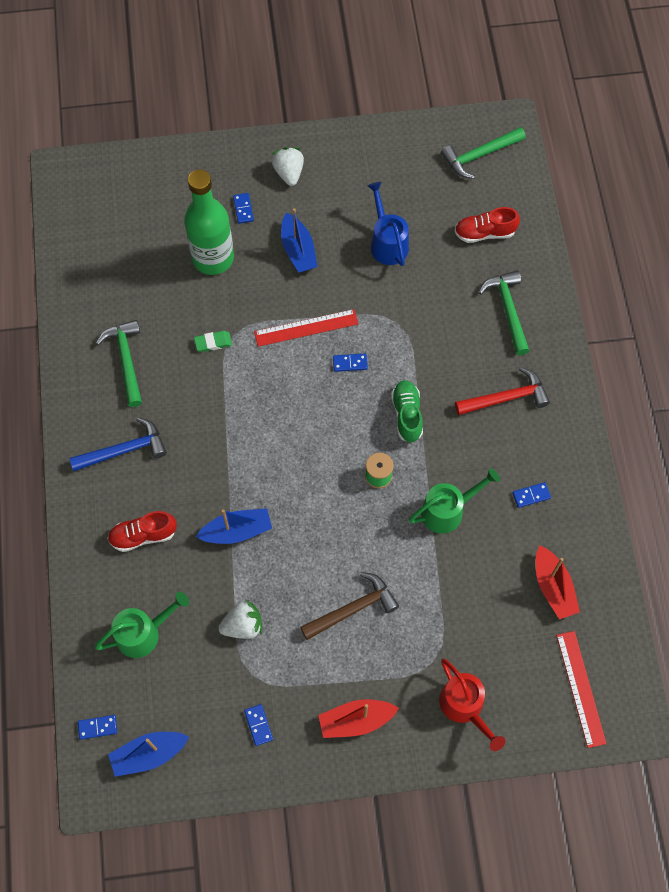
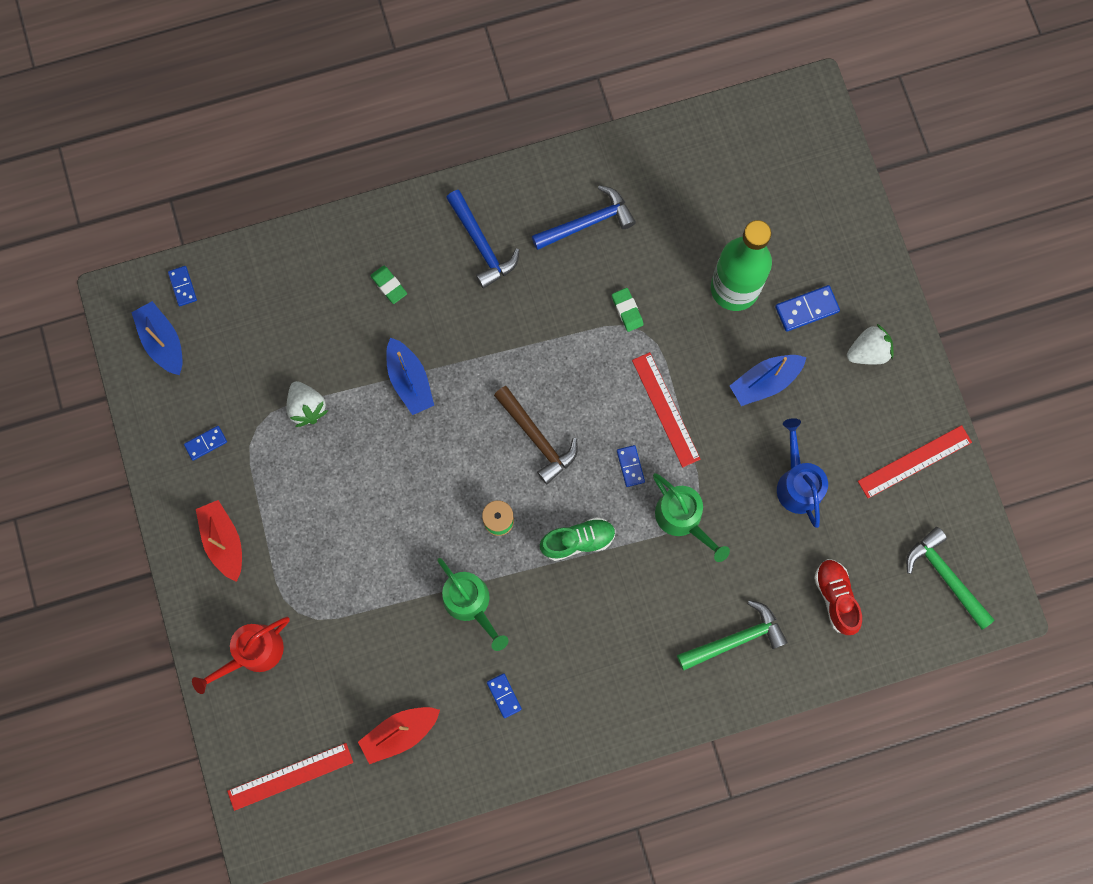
camera: 80 degrees right, 10 degrees up
green watering can [94,592,189,658] -> green watering can moved to [653,473,730,562]
green hammer [96,320,142,407] -> blue hammer [532,185,636,250]
red shoe [107,511,177,552] -> green eraser [370,266,407,304]
blue domino [233,193,254,224] -> blue domino [775,285,840,332], size x1.53
brown hammer [300,572,399,640] -> brown hammer moved to [494,386,578,484]
blue watering can [367,182,409,266] -> blue watering can turned 75 degrees counterclockwise [777,418,828,528]
red hammer [455,367,550,415] -> none
none -> red ruler [858,425,972,498]

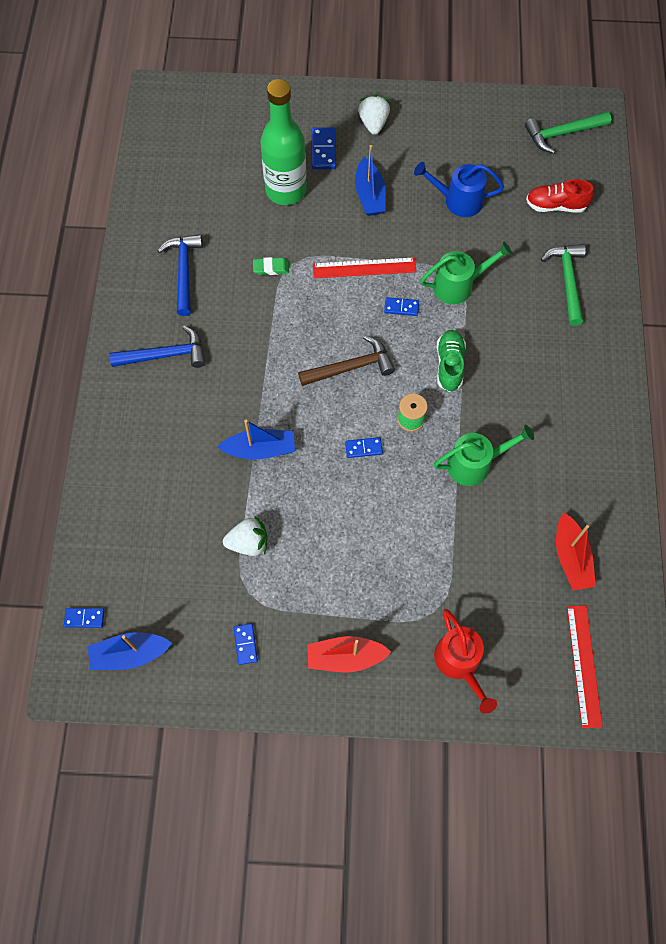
camera: 70 degrees left, 10 degrees down
green eraser [370,266,407,304] -> none
blue domino [487,673,522,718] -> blue domino moved to [345,437,383,458]
red ruler [858,425,972,498] -> none

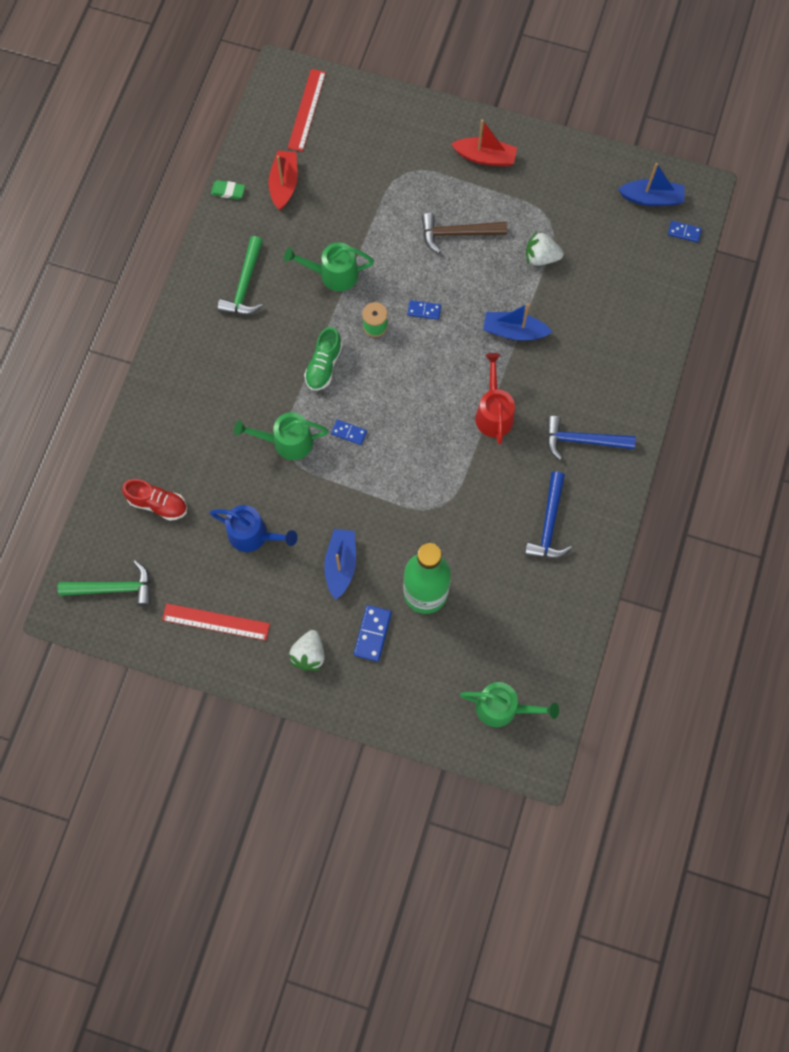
camera: 165 degrees left, 5 degrees up
blue domino [234,623,258,665] -> none
green eraser [253,257,289,275] -> green eraser moved to [211,180,245,199]
brown hammer [298,335,395,386] -> brown hammer moved to [422,213,507,253]
red ruler [313,257,416,278] -> red ruler moved to [162,603,270,641]
red watering can [434,609,497,714] -> red watering can moved to [475,353,515,444]
green hammer [541,244,586,326] -> green hammer moved to [217,236,263,315]
none -> green watering can [460,682,559,727]

